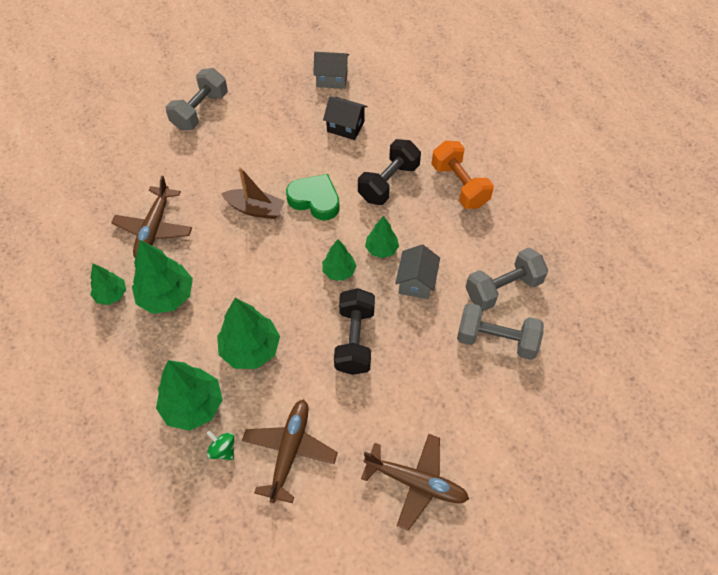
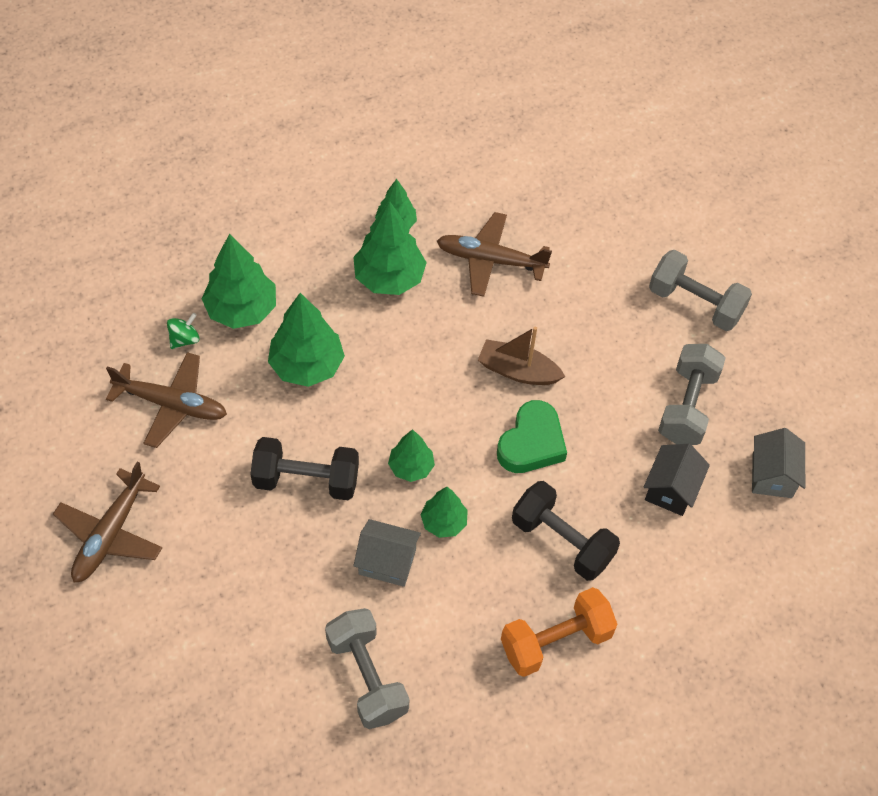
camera: 90 degrees right, 0 degrees up
brown boat [221,167,285,219] -> brown boat turned 90 degrees clockwise [478,327,565,385]
grey dumbbell [457,303,544,360] -> grey dumbbell moved to [658,344,725,445]

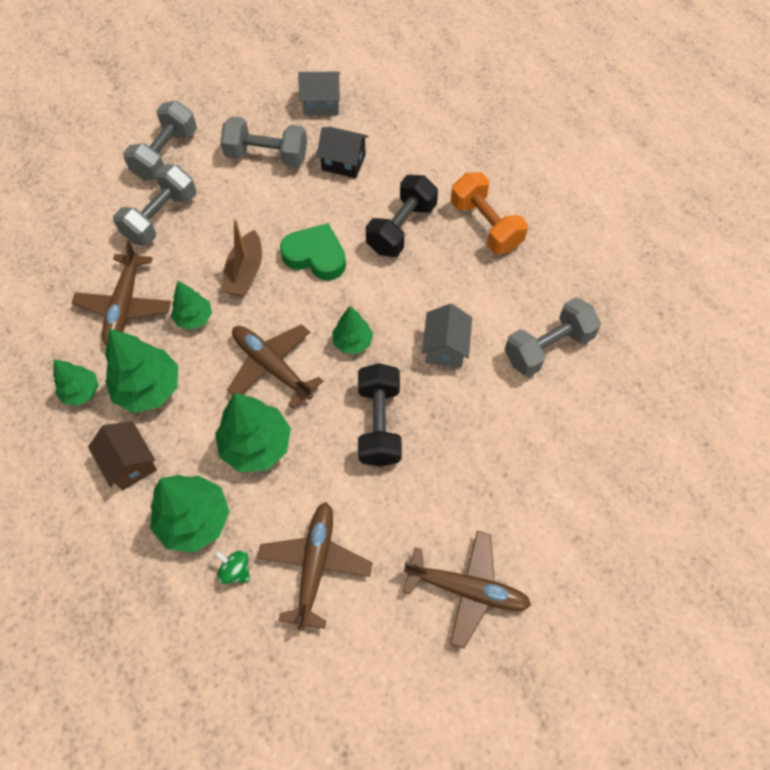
camera: 95 degrees left, 5 degrees up
green tree [420,487,468,538] -> green tree moved to [171,281,212,330]
none -> brown house [88,421,157,491]
none -> grey dumbbell [113,165,196,246]
none -> brown plane [227,324,323,409]

